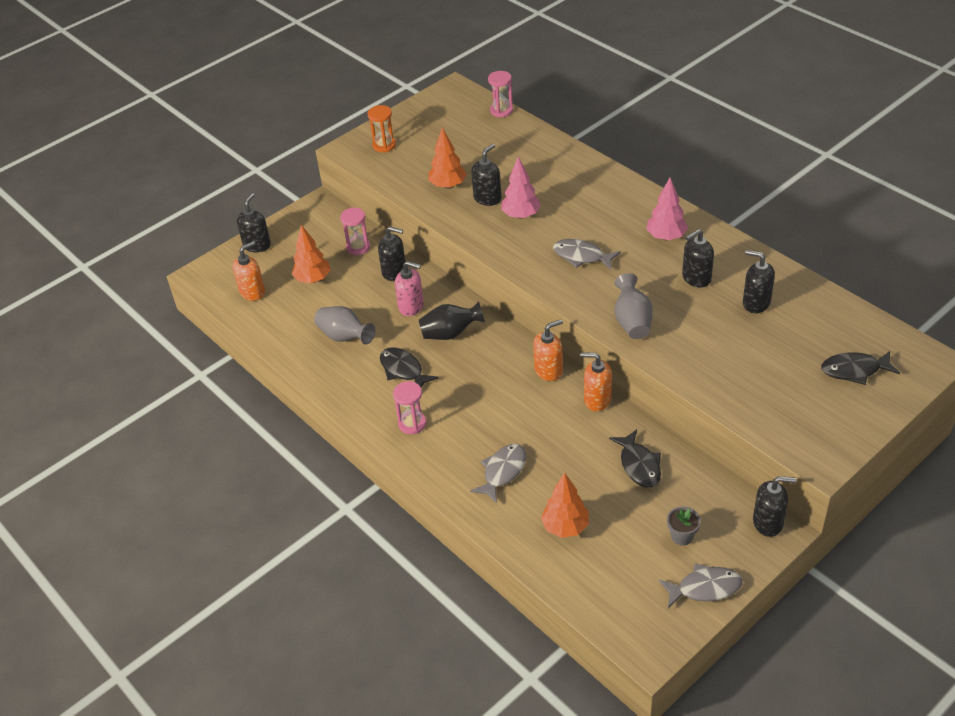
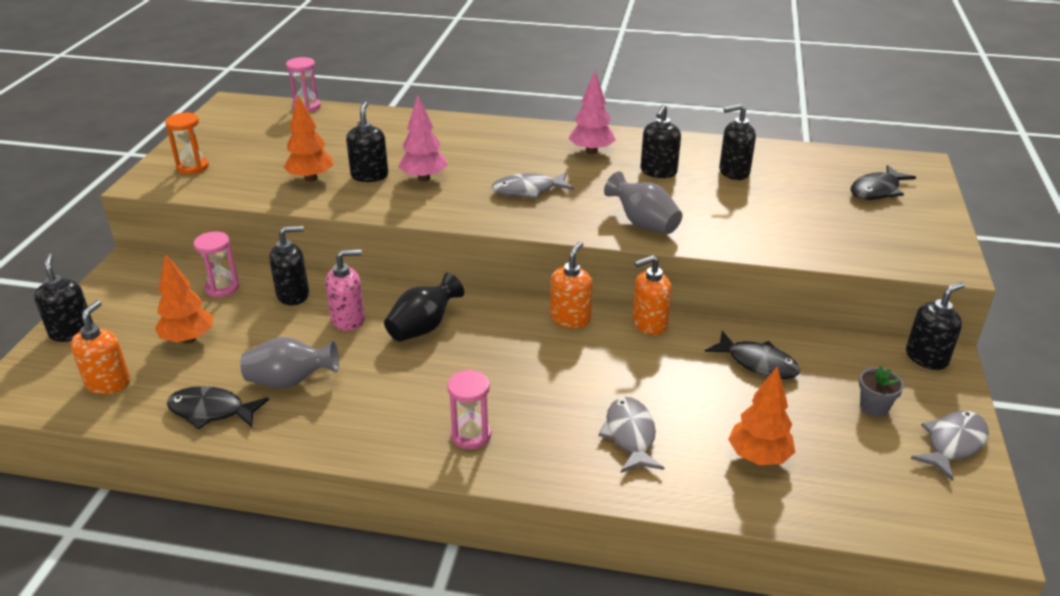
camera: 40 degrees left, 10 degrees down
black fish [380,347,438,387] -> black fish moved to [167,386,269,430]

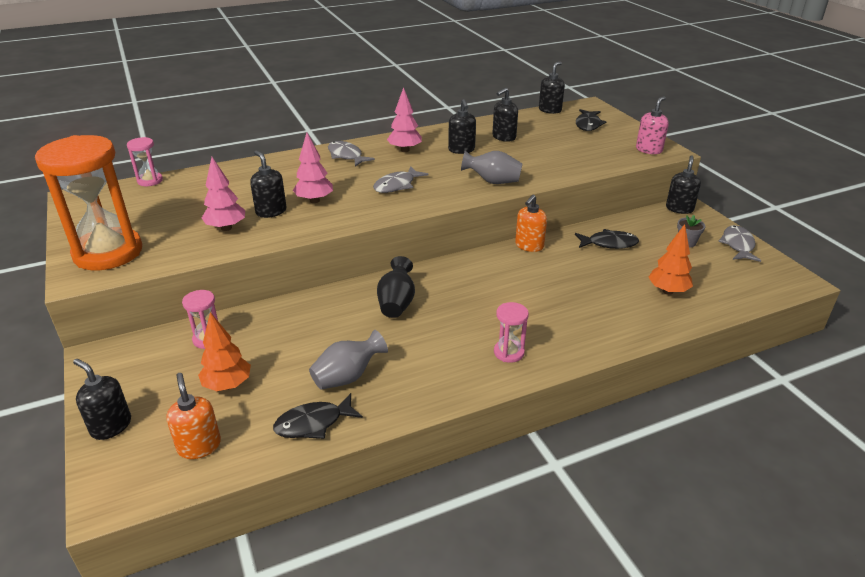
camera: 35 degrees left, 0 degrees up
orange hourglass [165,112,209,174] -> orange hourglass [35,135,142,270], size x2.27
black soap dispenser [269,226,309,305] -> black soap dispenser moved to [539,61,565,114]
orange tree [283,95,334,182] -> pink tree [202,157,245,231]
pink soap dispenser [325,249,365,331] -> pink soap dispenser moved to [636,96,669,154]
orange soap dispenser [550,242,593,328] -> none
grey fish [598,397,664,473] -> grey fish moved to [328,141,375,167]

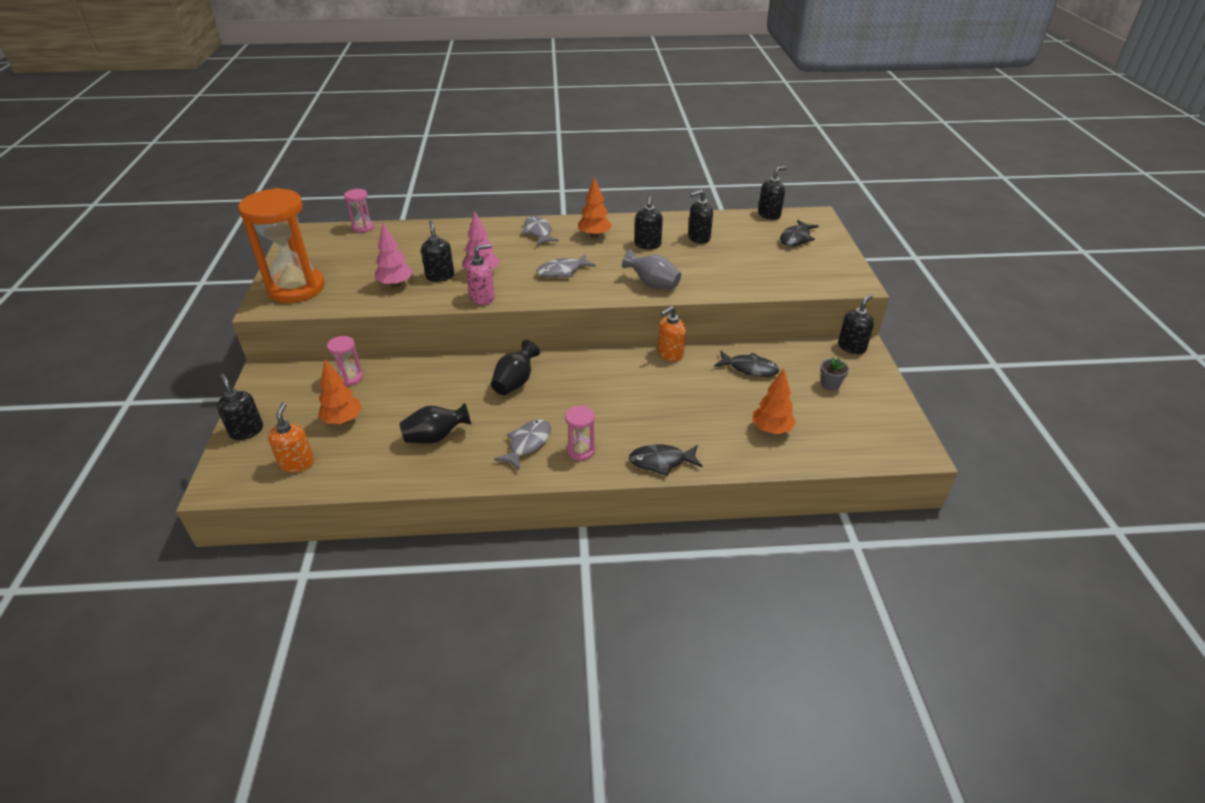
camera: 20 degrees right, 5 degrees up
black fish [273,393,363,439] -> black fish moved to [629,444,703,476]
grey vase [309,330,388,390] -> black vase [400,403,472,444]
pink tree [387,87,422,152] -> orange tree [578,176,612,238]
pink soap dispenser [636,96,669,154] -> pink soap dispenser moved to [466,244,495,305]
grey fish [718,225,761,262] -> grey fish moved to [494,419,551,471]

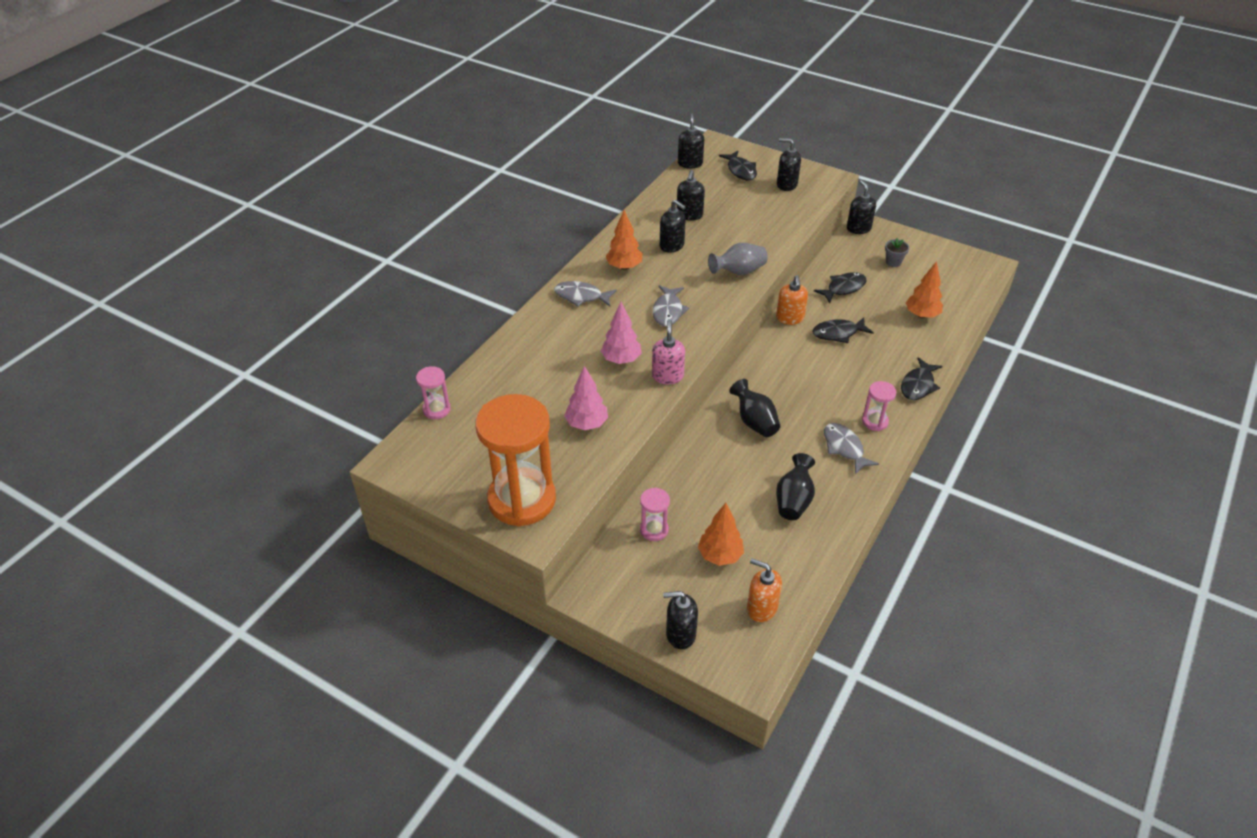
camera: 55 degrees left, 5 degrees up
black soap dispenser [421,221,454,282] -> black soap dispenser moved to [777,138,801,191]
none -> black fish [812,317,874,343]

